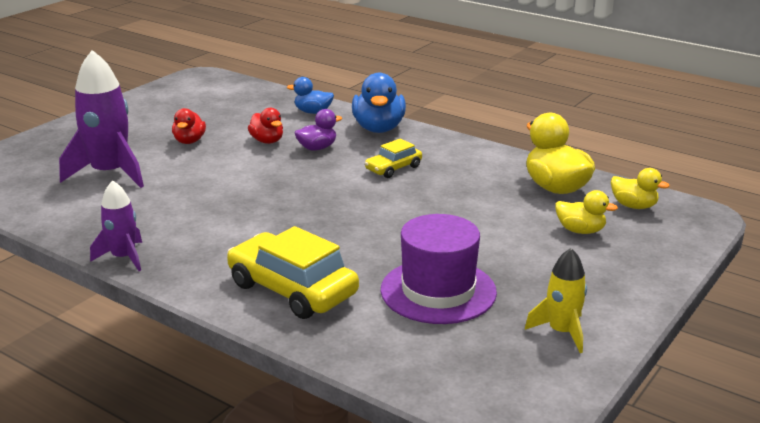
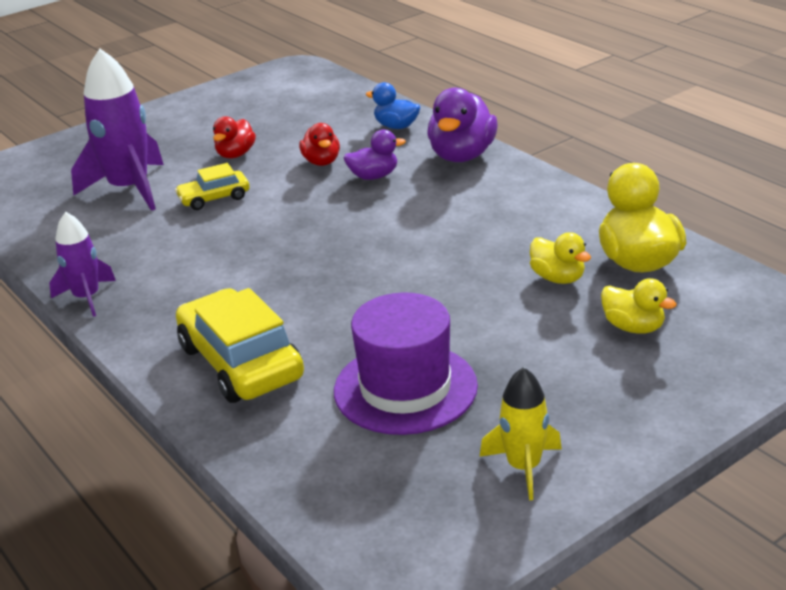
camera: 20 degrees right, 5 degrees up
blue duck [352,73,406,133] -> purple duck [428,88,498,162]
yellow car [365,138,422,178] -> yellow car moved to [175,163,249,210]
yellow duck [611,168,670,209] -> yellow duck moved to [530,232,591,284]

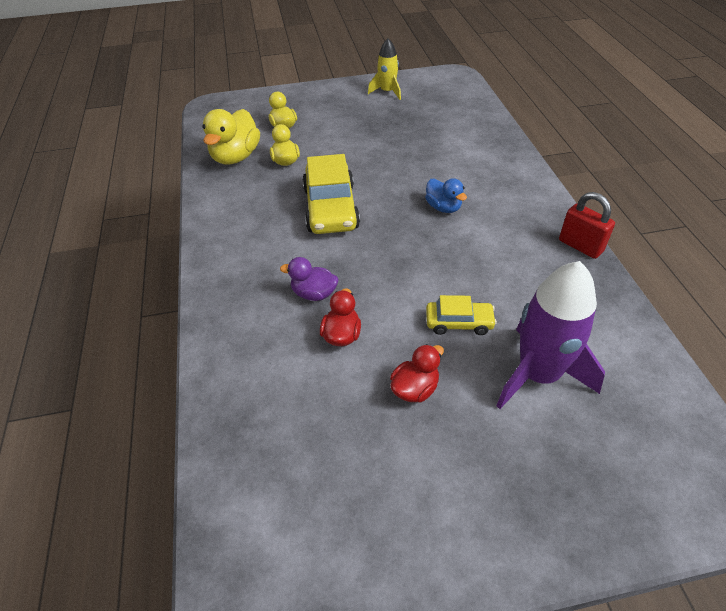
camera: 155 degrees left, 15 degrees up
purple rocket [49,212,116,317] -> red padlock [559,192,615,259]
yellow car [176,288,304,403] -> yellow car moved to [302,154,360,234]
purple hat [334,292,478,435] -> none
blue duck [366,82,420,129] -> blue duck moved to [425,178,467,213]
purple duck [428,88,498,162] -> none

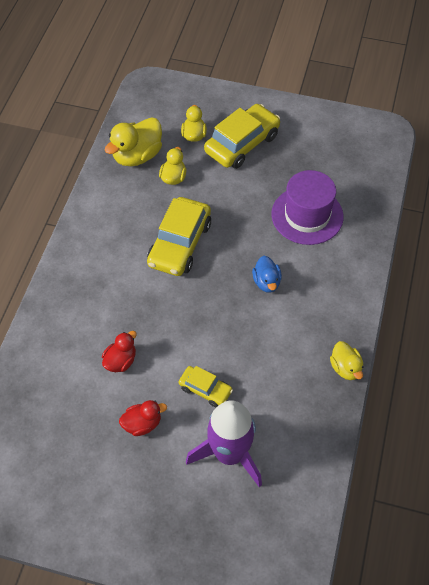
camera: 25 degrees right, 10 degrees up
purple duck [280,257,338,301] -> none
yellow rocket [368,38,401,100] -> none
red padlock [559,192,615,259] -> yellow duck [330,341,364,380]
none -> yellow car [204,104,280,169]
none -> purple hat [271,170,344,245]

